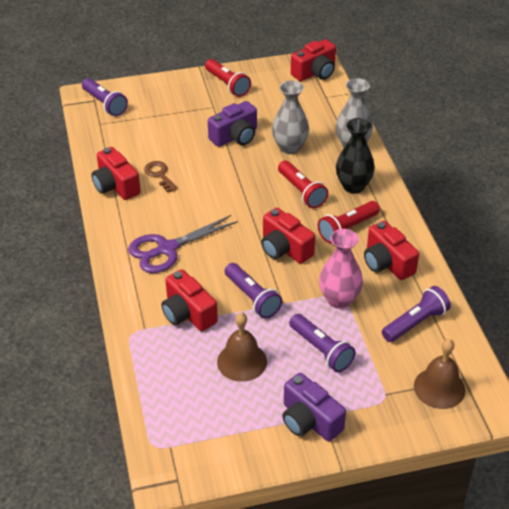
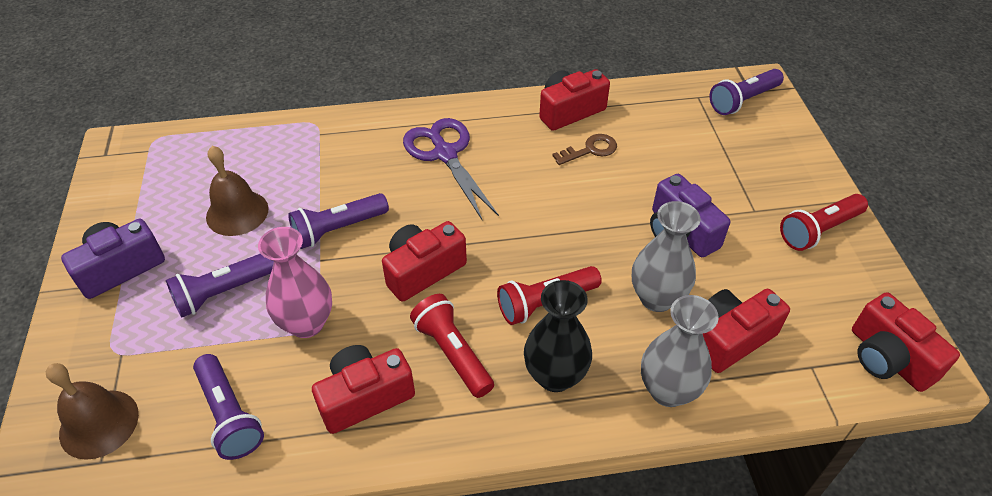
camera: 95 degrees right, 5 degrees up
red camera [161,269,218,331] -> red camera moved to [703,289,790,373]

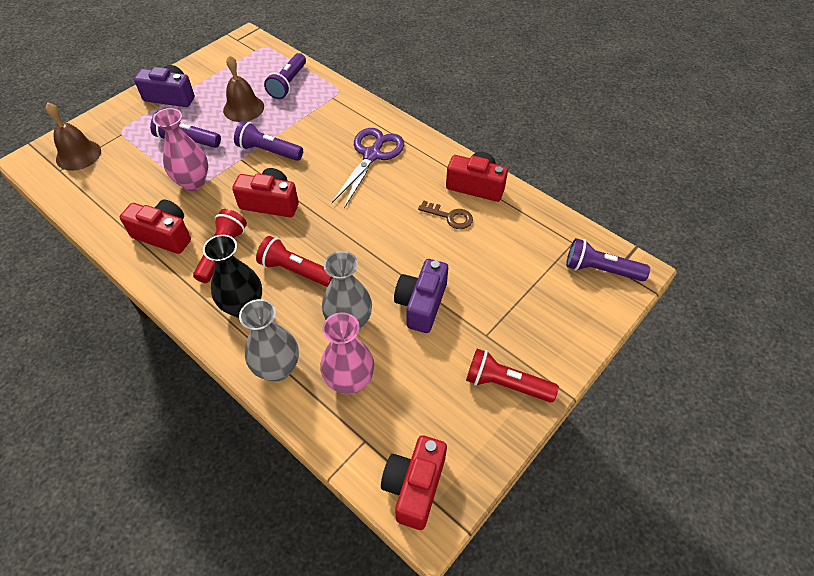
camera: 50 degrees right, 5 degrees up
purple flashlight [193,354,264,460] -> purple flashlight moved to [264,53,306,99]
red camera [703,289,790,373] -> pink vase [320,312,374,394]

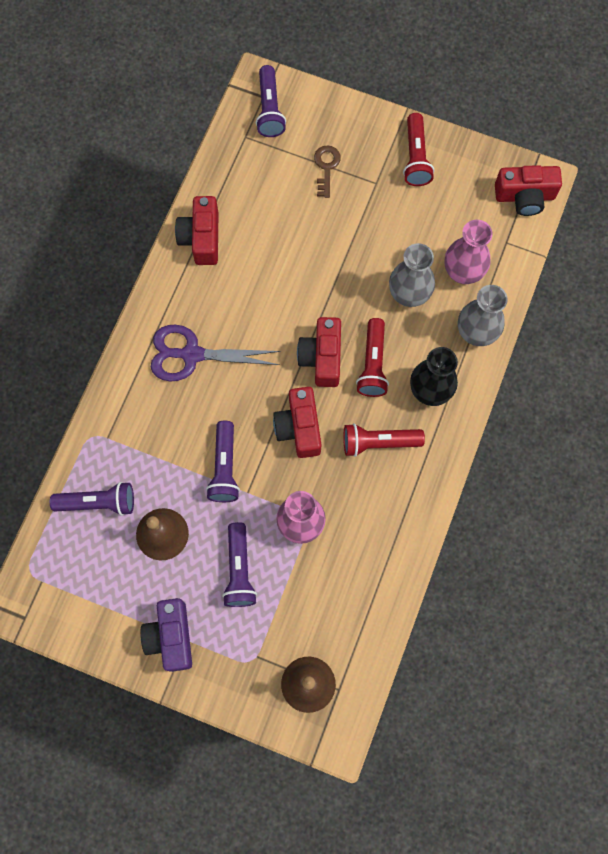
camera: 110 degrees left, 20 degrees up
red camera [120,200,191,254] -> red camera moved to [297,317,341,387]
purple camera [394,259,448,333] -> none
brown key [418,201,473,229] -> brown key moved to [314,145,341,198]

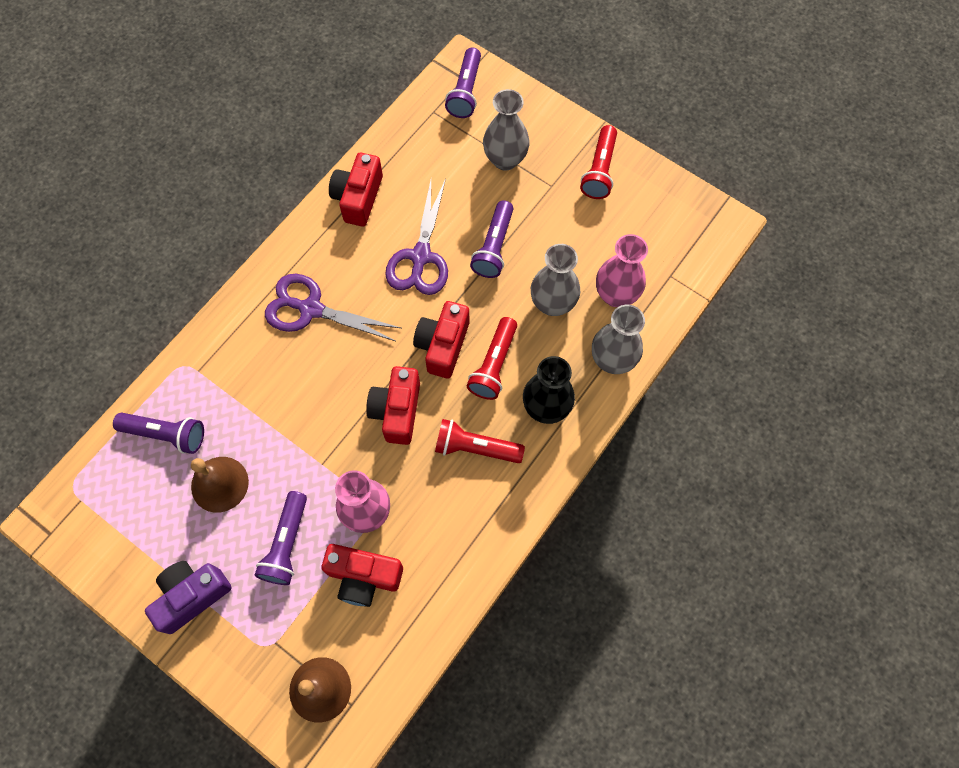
camera: 15 degrees right, 5 degrees down
purple camera [141,598,192,672] -> purple camera turned 45 degrees clockwise [145,561,232,634]
purple flashlight [206,421,240,502] -> purple flashlight moved to [470,200,513,278]
brown key [314,145,341,198] -> grey vase [483,89,530,170]
red camera [495,165,562,216] -> red camera moved to [322,544,403,607]
none -> purple scissors [385,179,448,295]

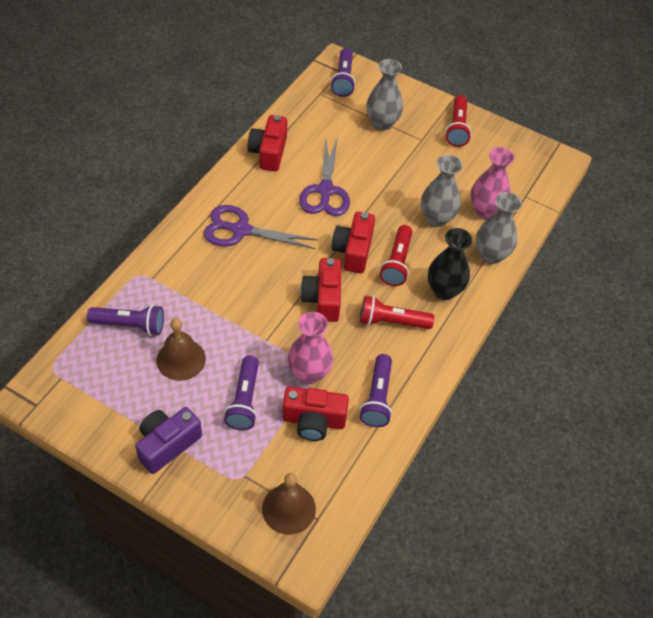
camera: 10 degrees left, 15 degrees down
purple flashlight [470,200,513,278] -> purple flashlight moved to [360,354,392,427]

